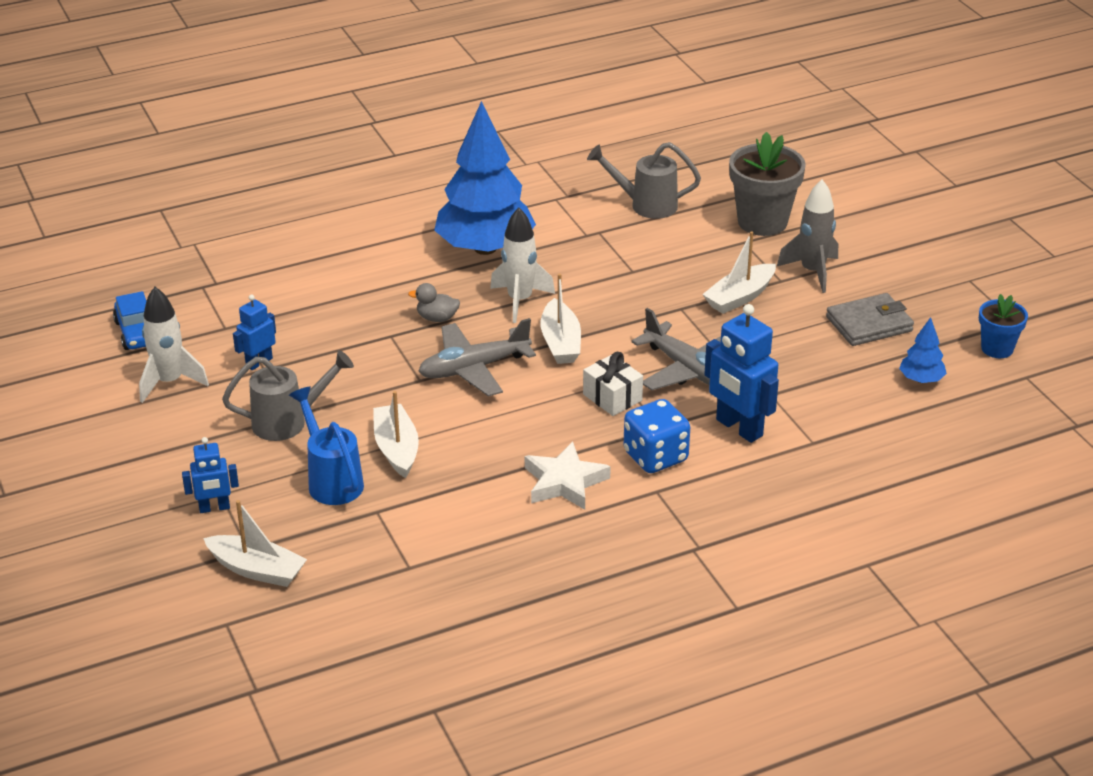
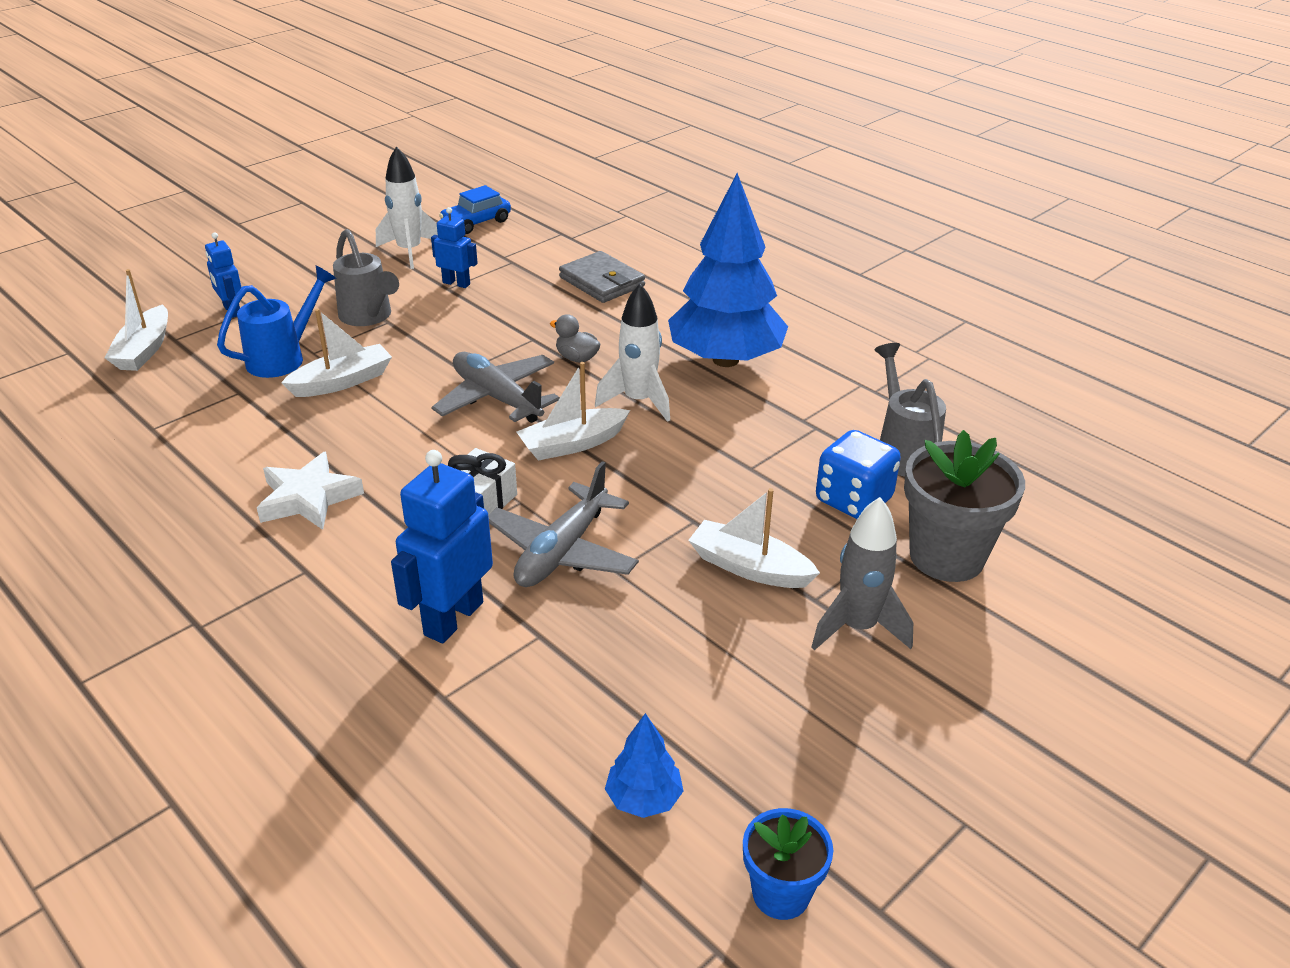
camera: 70 degrees right, 0 degrees up
grey duck [408,283,460,322] -> grey duck turned 45 degrees counterclockwise [550,314,601,363]
blue dice [624,399,690,473] -> blue dice moved to [816,430,901,519]
grey wallet [826,293,914,346] -> grey wallet moved to [559,251,645,303]

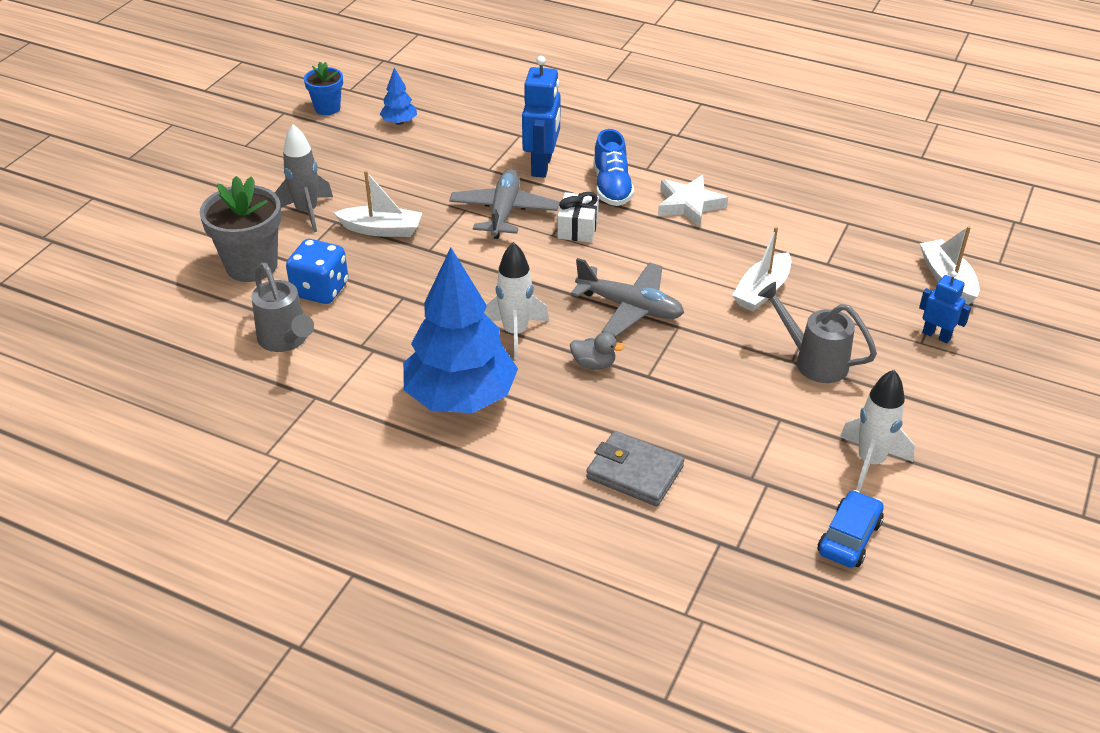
camera: 160 degrees right, 5 degrees up
blue watering can [217,266,337,378] -> none
blue robot [431,207,478,288] -> none
white boat [517,362,630,461] -> none
none -> blue shoe [593,129,634,206]

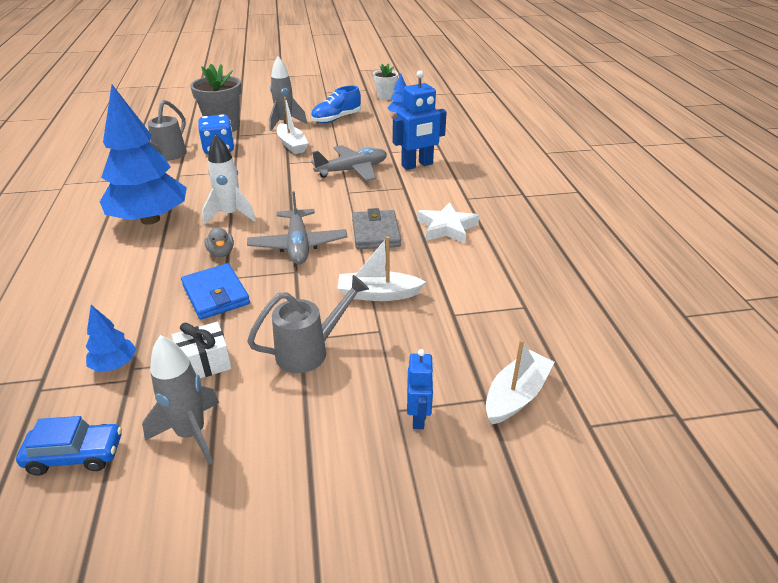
camera: 55 degrees right, 5 degrees down
blue flower pot [304,62,343,115] -> white flower pot [373,64,398,100]
white gift [557,192,599,242] -> white gift moved to [172,322,232,378]
grey wallet [586,431,684,506] -> grey wallet moved to [352,208,401,249]
blue shoe [593,129,634,206] -> blue shoe moved to [311,86,361,123]
grey watering can [758,282,877,383] -> grey watering can turned 60 degrees clockwise [247,275,369,373]
white rocket [840,370,915,492] -> grey rocket [142,335,219,465]
none -> blue tree [86,305,136,372]
none -> blue wallet [181,263,250,320]

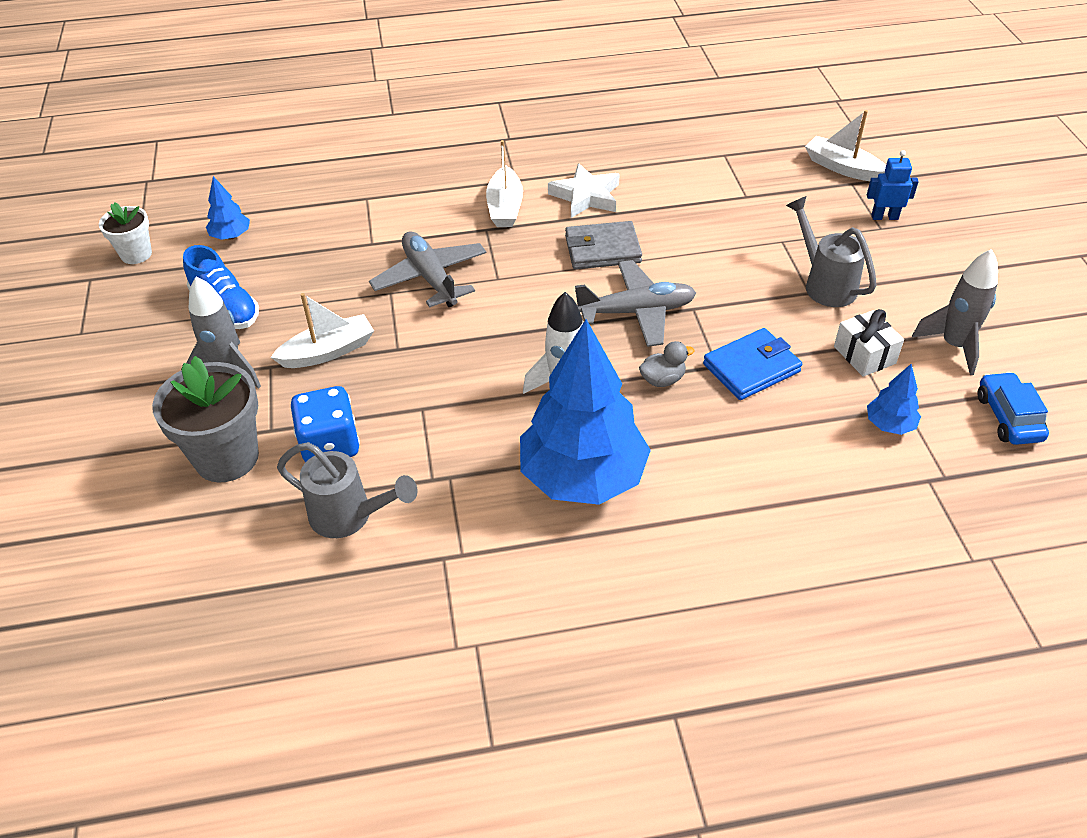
camera: 90 degrees left, 10 degrees up
white boat [337,236,426,301] -> white boat moved to [486,140,523,227]
blue robot [393,70,447,170] -> none

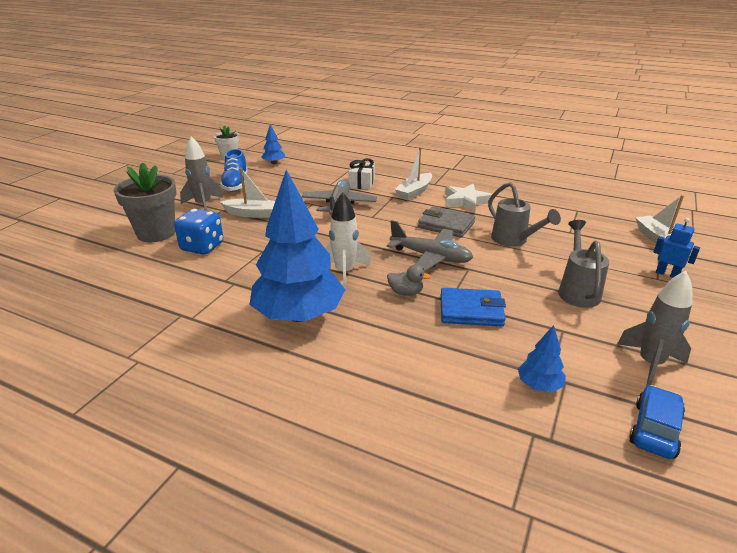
camera: 35 degrees right, 15 degrees down
grey watering can [277,442,418,538] -> grey watering can moved to [488,182,561,247]
white gift [834,309,904,377] -> white gift moved to [348,158,375,190]

